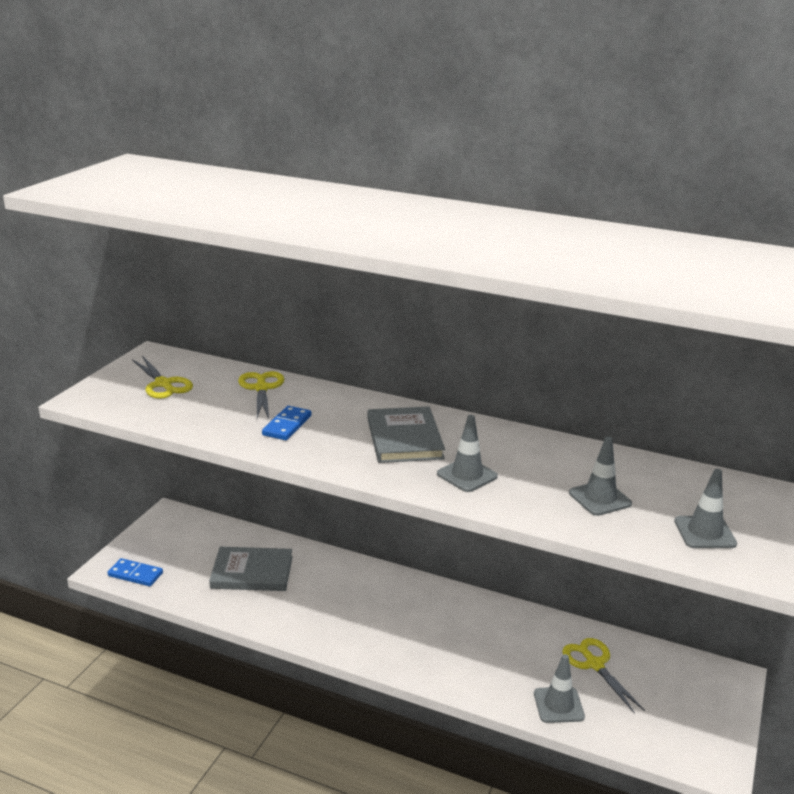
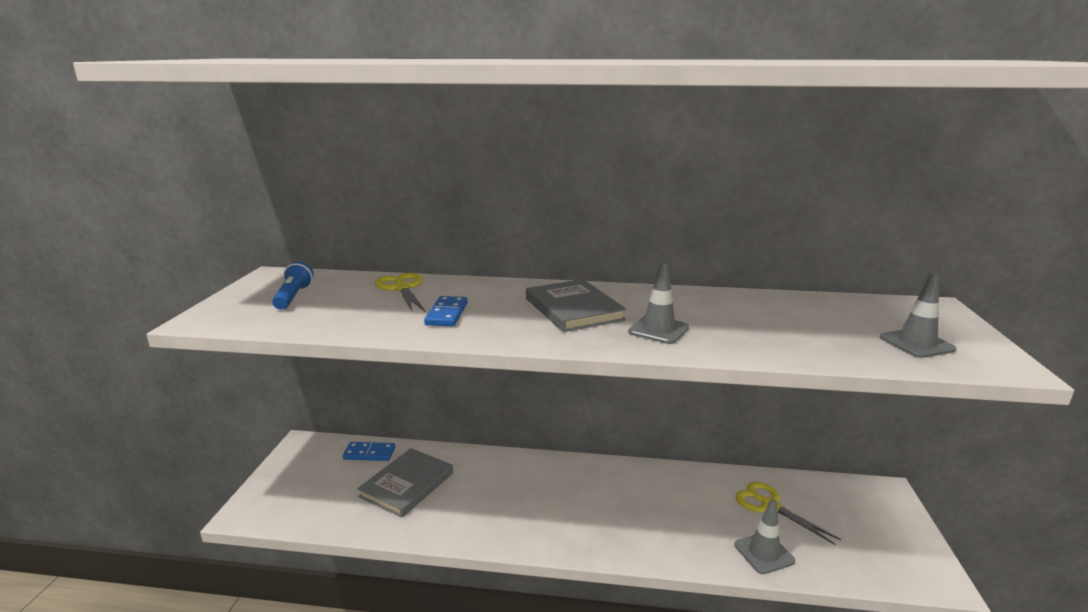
camera: 15 degrees left, 5 degrees down
blue domino [108,558,163,586] -> blue domino moved to [343,442,395,461]
yellow scissors [132,356,193,399] -> blue flashlight [272,261,314,310]
grey book [209,547,293,591] -> grey book turned 45 degrees counterclockwise [357,448,453,517]
grey traffic cone [569,437,632,516] -> none

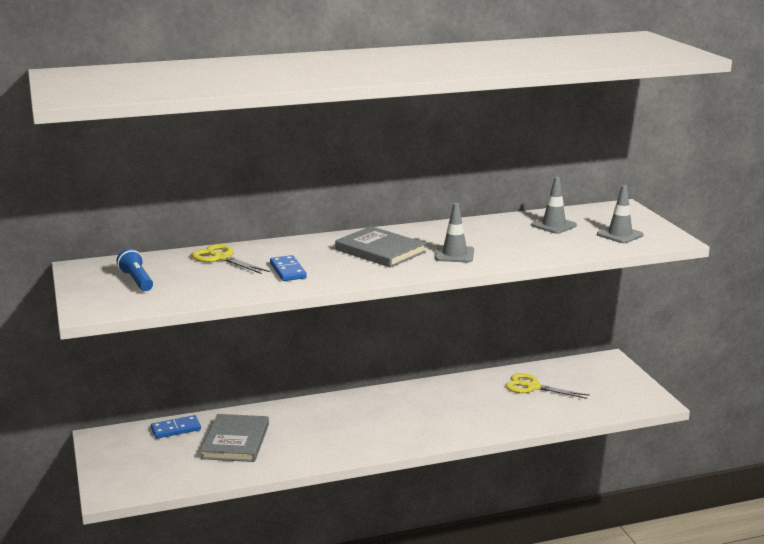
camera: 25 degrees left, 0 degrees up
grey traffic cone [734,499,795,574] -> grey traffic cone moved to [531,177,577,234]

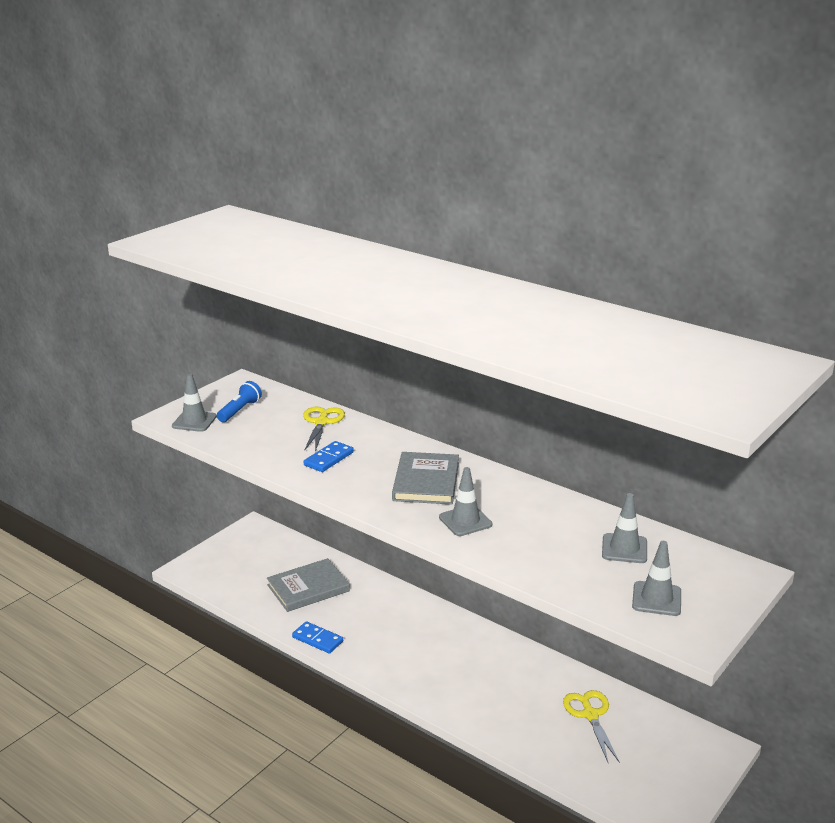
camera: 55 degrees right, 5 degrees up
blue domino [151,415,201,439] -> blue domino moved to [292,621,343,654]
none -> grey traffic cone [172,373,217,432]

